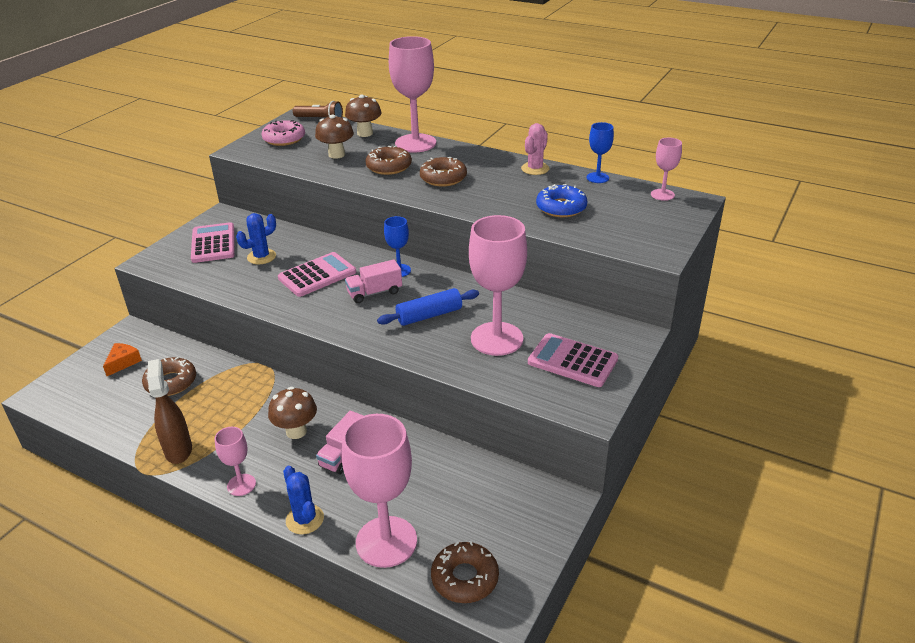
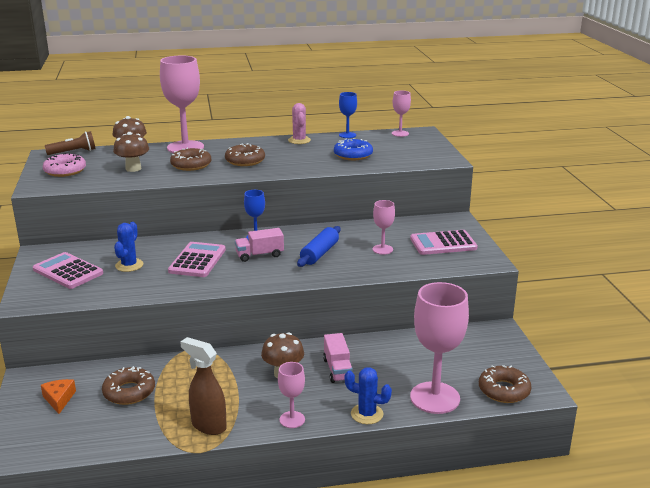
camera: 40 degrees left, 10 degrees down
pink truck [345,260,402,303] -> pink truck turned 45 degrees clockwise [235,228,284,262]
pink goblet [469,215,527,356] -> pink goblet [372,200,395,255], size x0.50

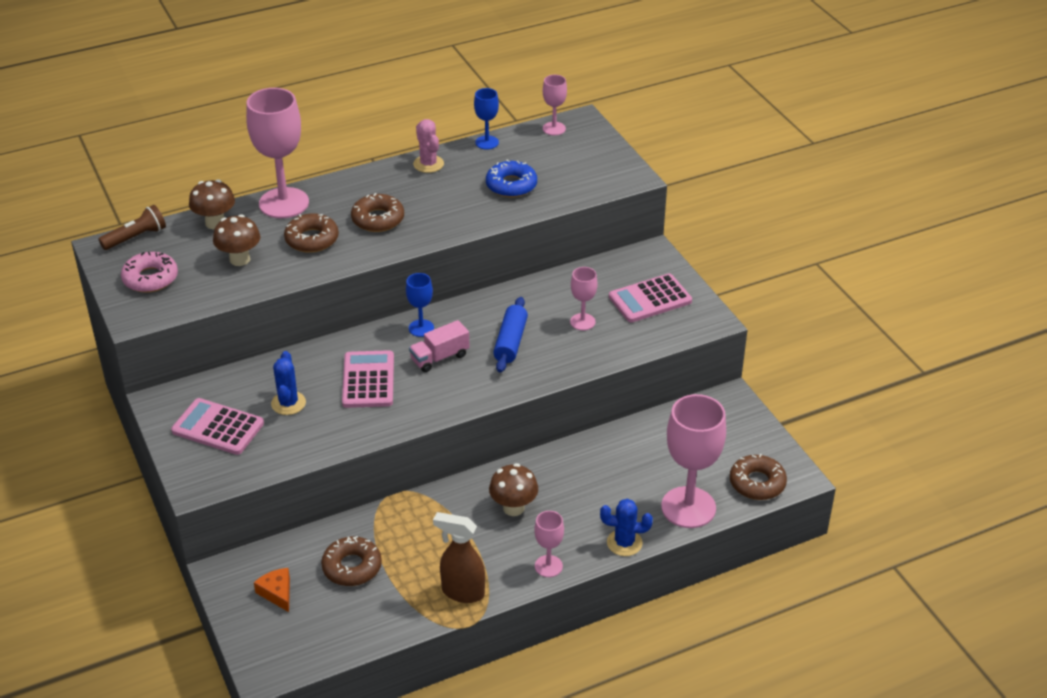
camera: 15 degrees left, 15 degrees up
pink truck [323,333,353,383] -> none

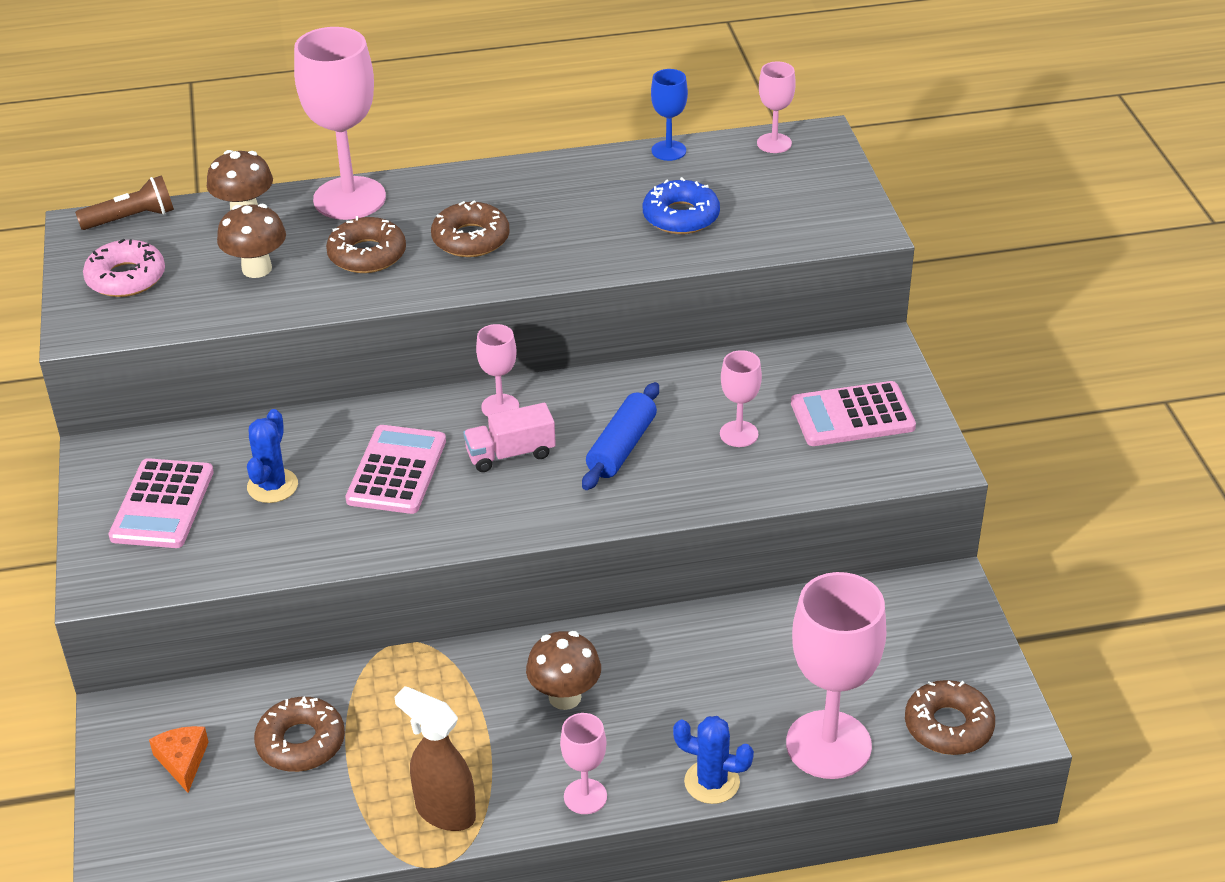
camera: 15 degrees right, 0 degrees up
pink calculator [171,398,264,455] -> pink calculator turned 120 degrees counterclockwise [108,458,214,548]
blue goblet [406,273,434,337] -> pink goblet [476,324,519,417]
pink cactus [413,119,444,173] -> none

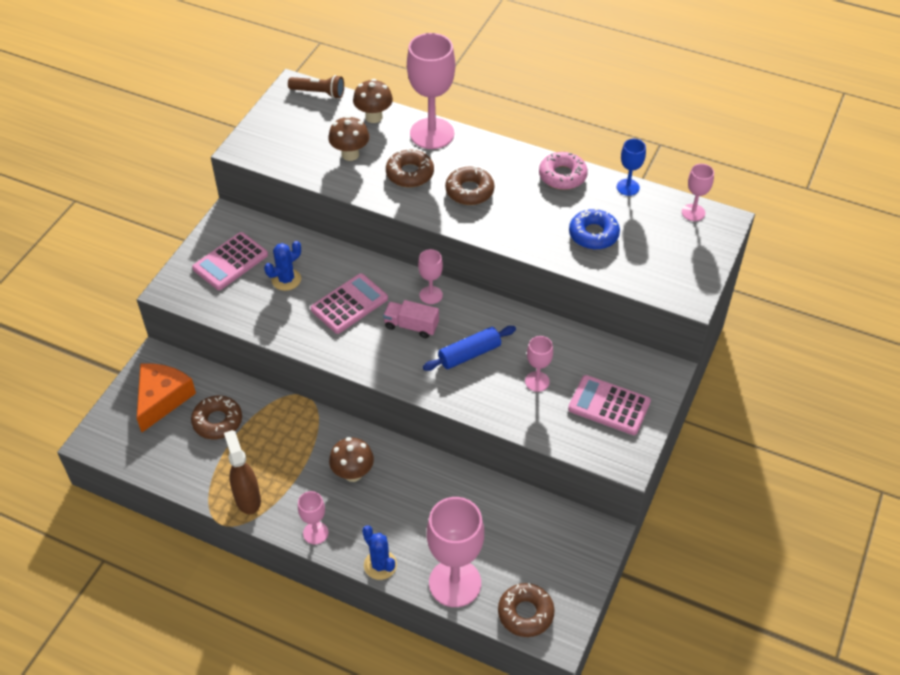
camera: 35 degrees right, 10 degrees up
pink donut [83,239,165,297] -> pink donut moved to [539,152,588,190]
orange cheese [149,726,208,793] -> orange cheese [137,363,196,432], size x1.87

